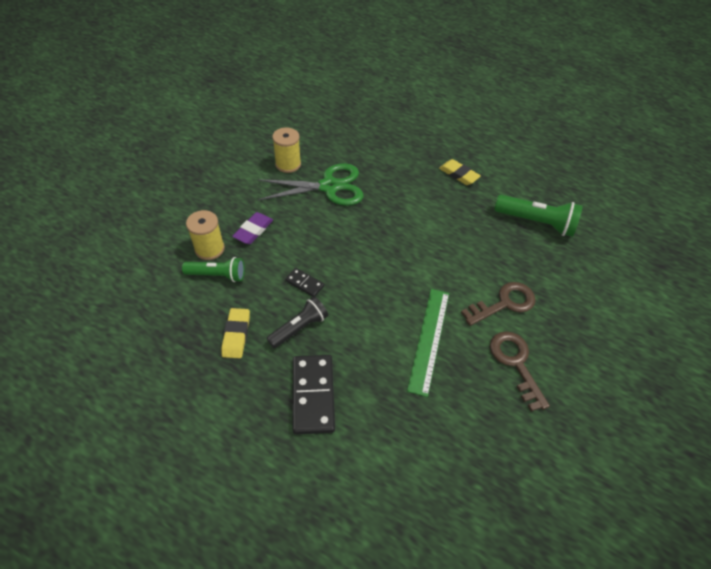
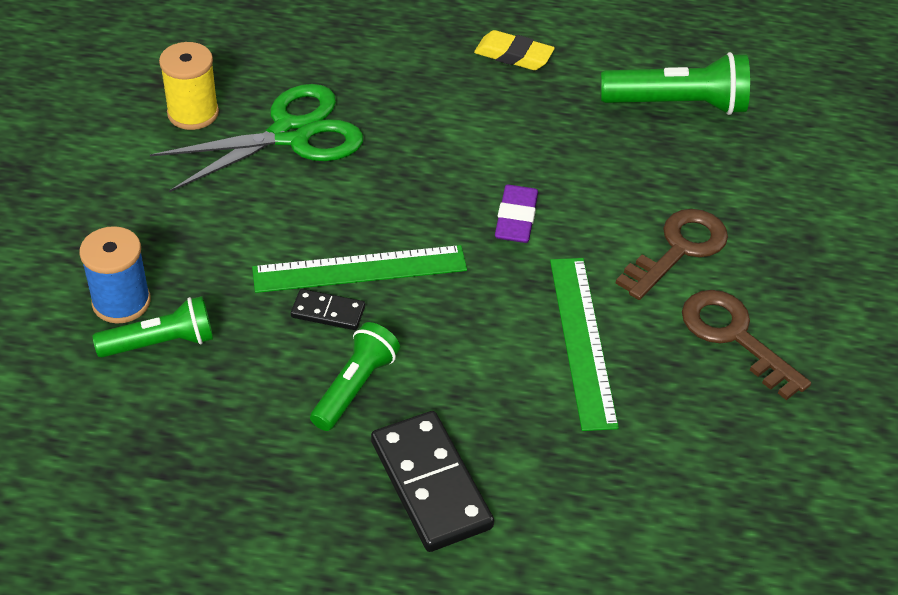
camera: 20 degrees left, 5 degrees down
yellow spool [186,210,225,260] -> blue spool [79,226,151,324]
yellow eraser [221,308,250,358] -> none
purple eraser [232,212,273,244] -> purple eraser moved to [495,185,538,243]
black flashlight [267,297,328,348] -> green flashlight [310,322,400,431]
none -> green ruler [252,245,467,293]

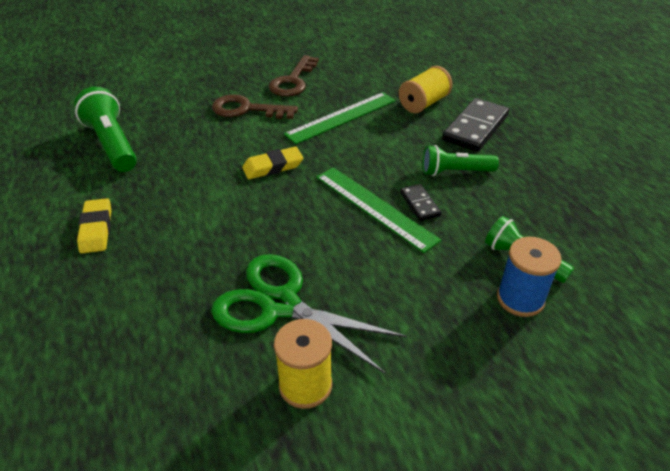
camera: 120 degrees left, 5 degrees down
purple eraser [495,185,538,243] -> yellow eraser [242,146,303,179]
none -> yellow spool [399,66,452,113]

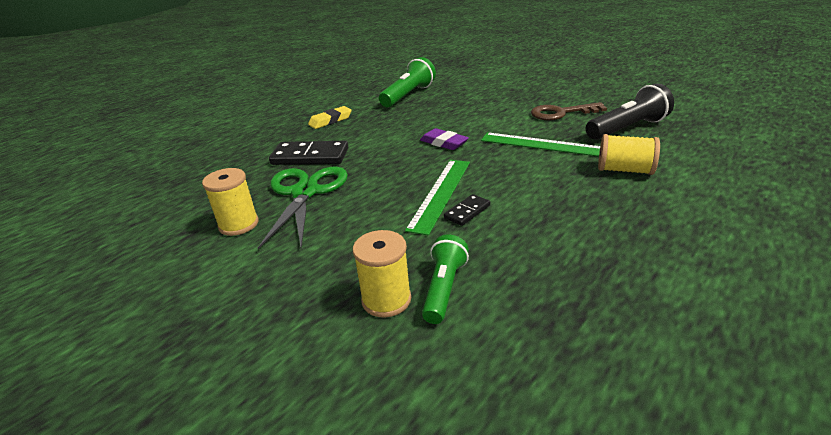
camera: 65 degrees right, 10 degrees down
brown key [212,94,298,119] -> none
yellow eraser [242,146,303,179] -> purple eraser [420,128,469,150]
green flashlight [423,145,499,176] -> none
black domino [442,98,509,152] -> black domino moved to [269,141,348,165]
blue spool [497,237,562,317] -> yellow spool [353,230,411,317]
none -> black flashlight [586,83,674,140]

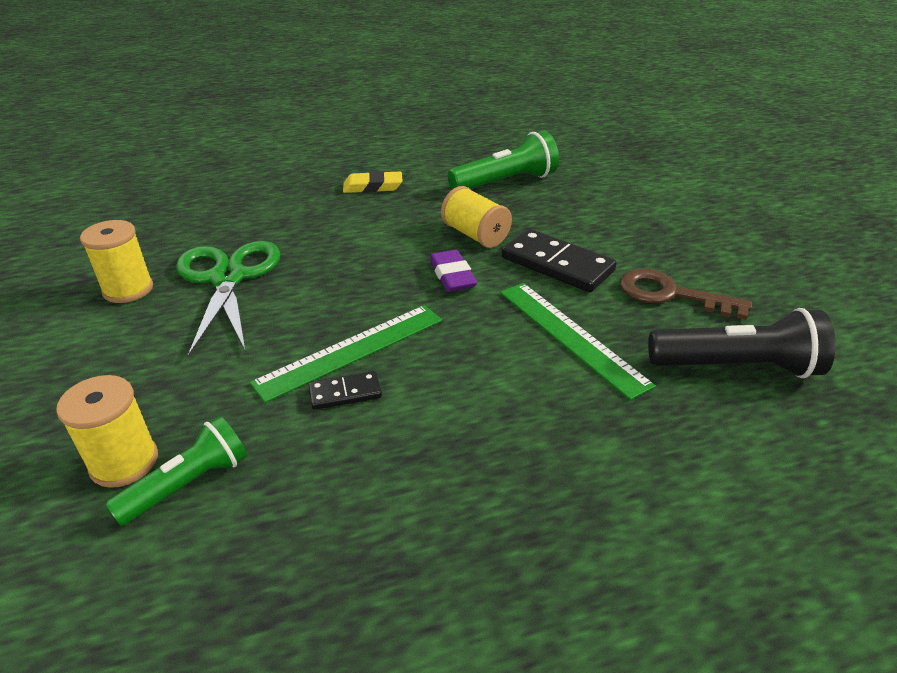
camera: 30 degrees right, 5 degrees up
green scissors [258,167,348,249] -> green scissors turned 45 degrees counterclockwise [176,241,280,357]
black domino [269,141,348,165] -> black domino moved to [502,229,617,292]
yellow spool [598,134,660,175] -> yellow spool moved to [441,186,512,248]

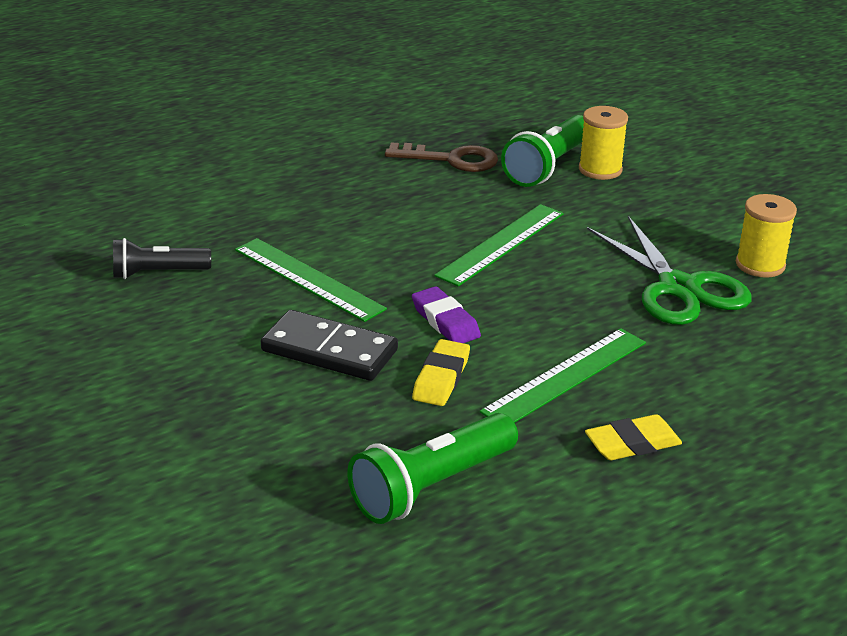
camera: 165 degrees right, 5 degrees down
green flashlight [106,416,247,526] -> green flashlight [501,115,584,187], size x1.51
black domino [309,371,382,410] -> none
yellow spool [441,186,512,248] -> yellow eraser [412,339,470,406]
brown key [620,269,752,320] -> brown key moved to [385,142,498,172]
black flashlight [648,308,836,378] -> black flashlight [113,238,211,279], size x0.66
none -> green ruler [480,328,646,423]

